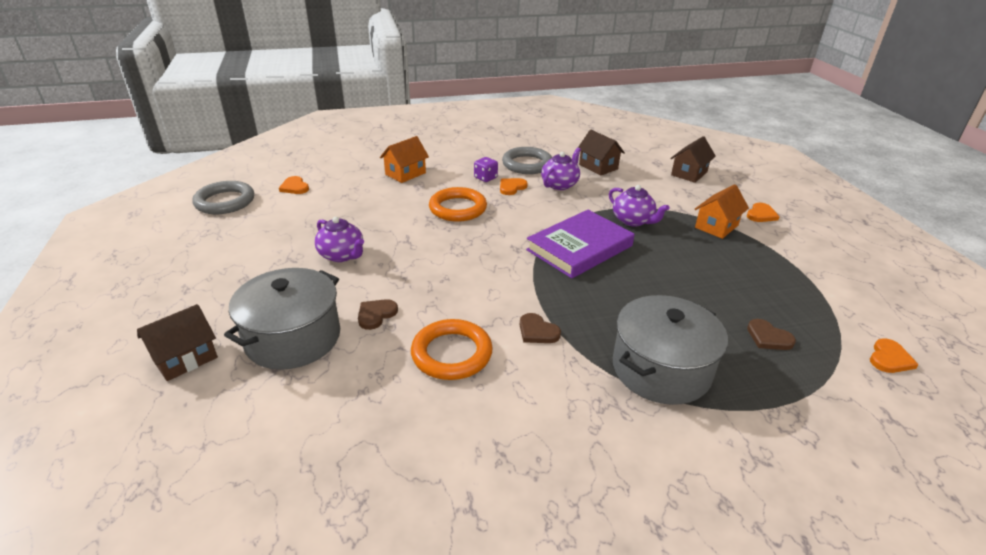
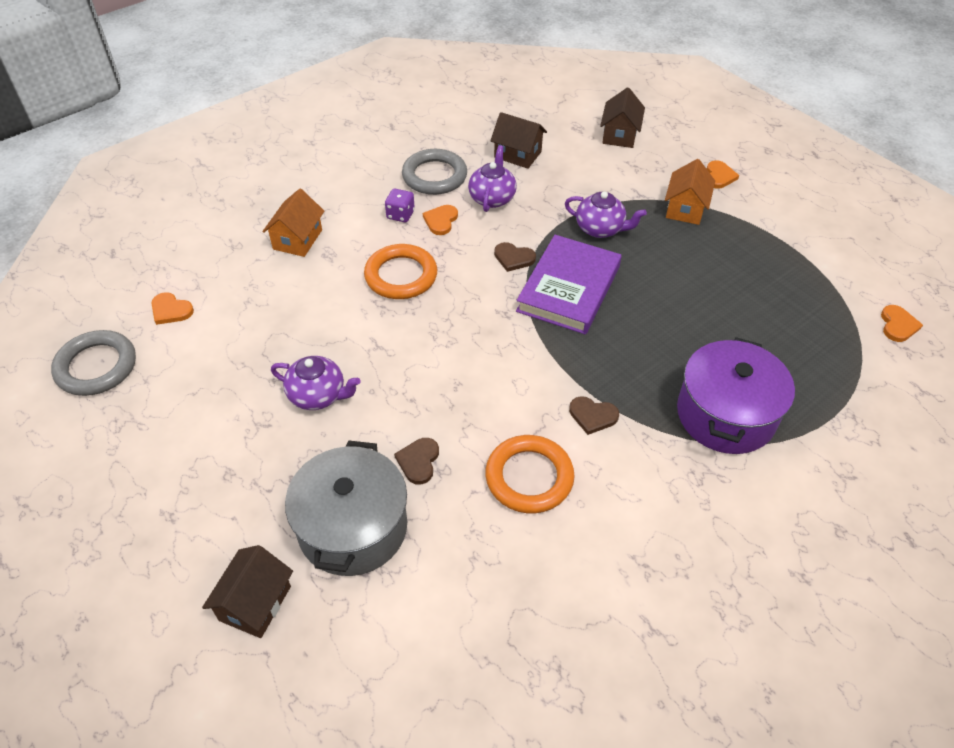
camera: 25 degrees left, 15 degrees up
grey pot [613,295,728,405] -> purple pot [677,337,795,454]
brown heart [747,319,796,350] -> brown heart moved to [494,242,536,272]

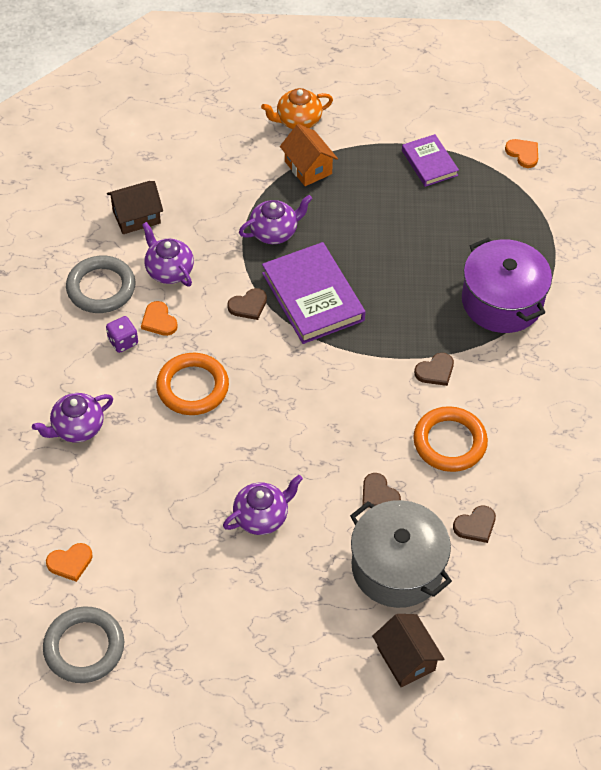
camera: 50 degrees left, 5 degrees up
orange house [262,189,324,257] -> purple teapot [32,393,113,442]
brown house [600,87,645,148] -> none
orange heart [707,160,739,189] -> orange teapot [261,88,333,129]
none -> purple book [402,134,459,187]
none -> brown heart [453,505,496,543]

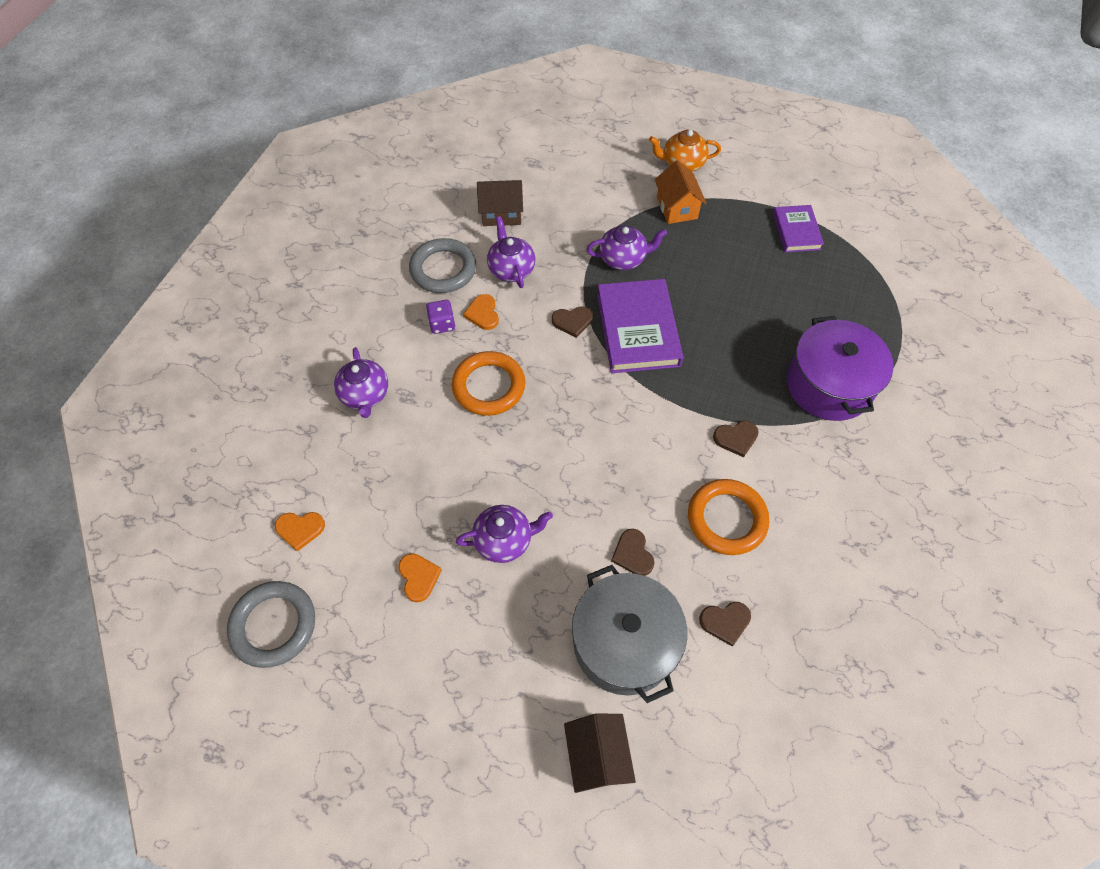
camera: 20 degrees right, 5 degrees up
purple teapot [32,393,113,442] -> purple teapot turned 90 degrees counterclockwise [334,347,388,418]
orange heart [505,139,538,168] -> orange heart moved to [398,553,442,603]

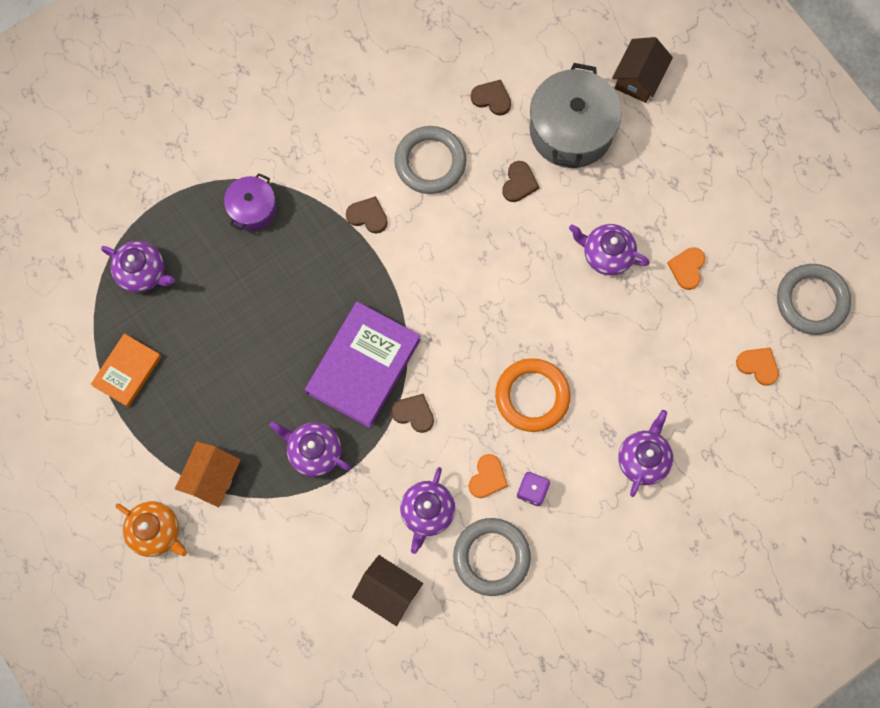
camera: 145 degrees left, 15 degrees up
orange ring [688,479,769,555] -> grey ring [394,126,466,194]
purple book [773,205,824,252] -> orange book [91,334,161,407]
purple pot [787,316,894,421] -> purple pot [224,173,276,231], size x0.56
none -> purple teapot [101,241,175,293]

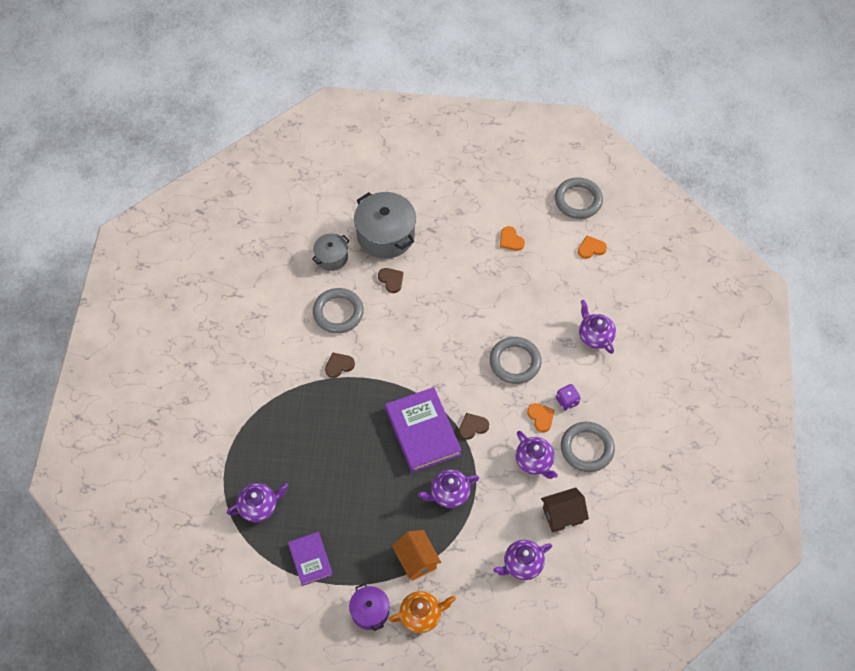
camera: 50 degrees left, 15 degrees down
orange book [91,334,161,407] -> purple book [288,532,333,586]
purple pot [224,173,276,231] -> purple pot moved to [349,583,390,631]
brown heart [471,80,511,116] -> grey pot [312,233,350,271]
orange ring [495,358,571,432] -> grey ring [489,337,542,384]
purple teapot [569,224,650,275] -> purple teapot moved to [493,540,552,580]
brown house [612,37,673,103] -> none

